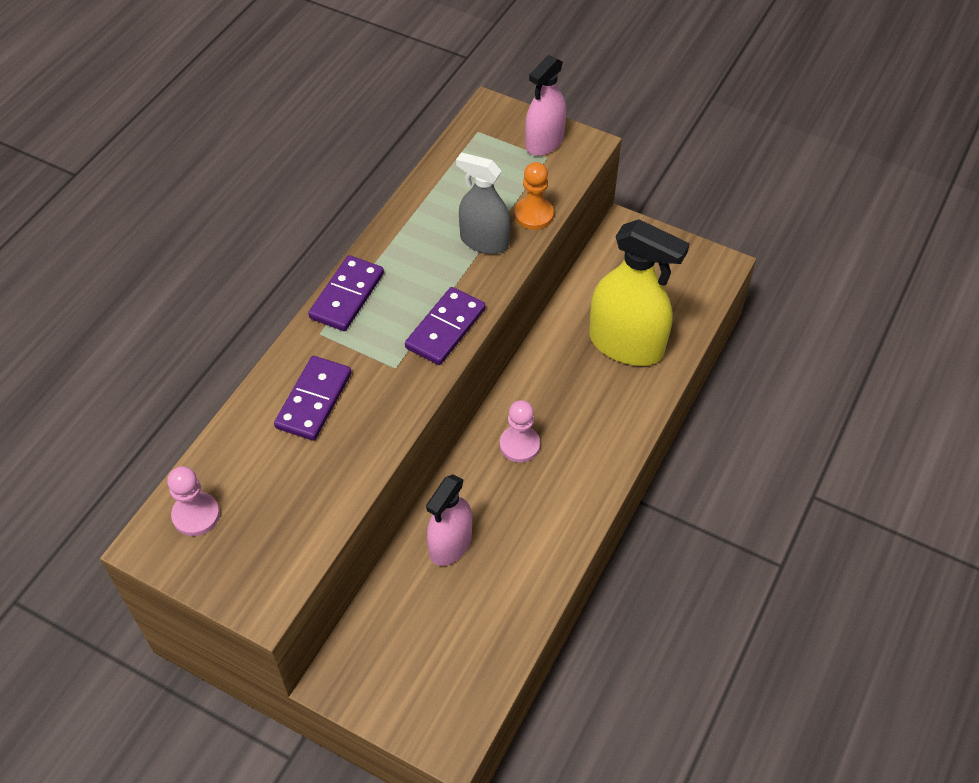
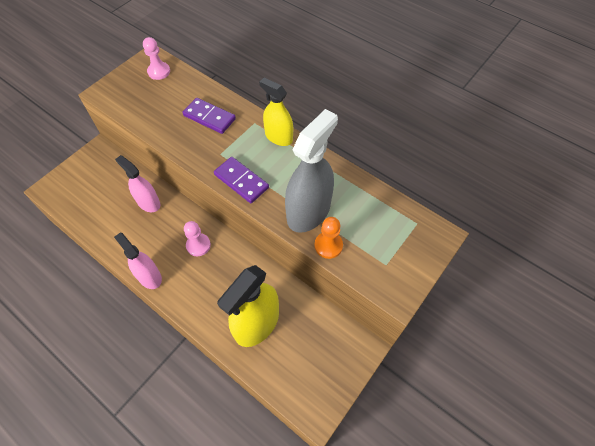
camera: 100 degrees right, 5 degrees up
purple domino [308,255,384,331] -> yellow spray bottle [259,78,293,146]
grey spray bottle [456,152,511,254] -> grey spray bottle [285,109,338,233], size x1.59
pink spray bottle [525,55,566,156] -> pink spray bottle moved to [114,232,162,289]

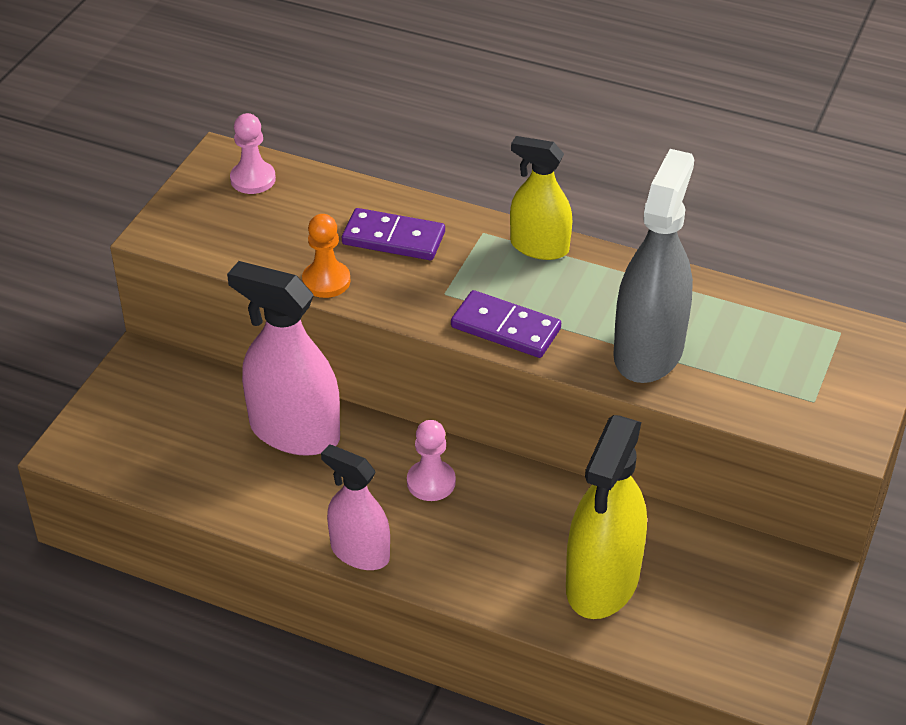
camera: 15 degrees left, 15 degrees down
pink spray bottle [115,155,161,212] -> pink spray bottle [227,261,340,456], size x1.59
orange pawn [314,217,343,259] -> orange pawn moved to [302,214,351,298]

